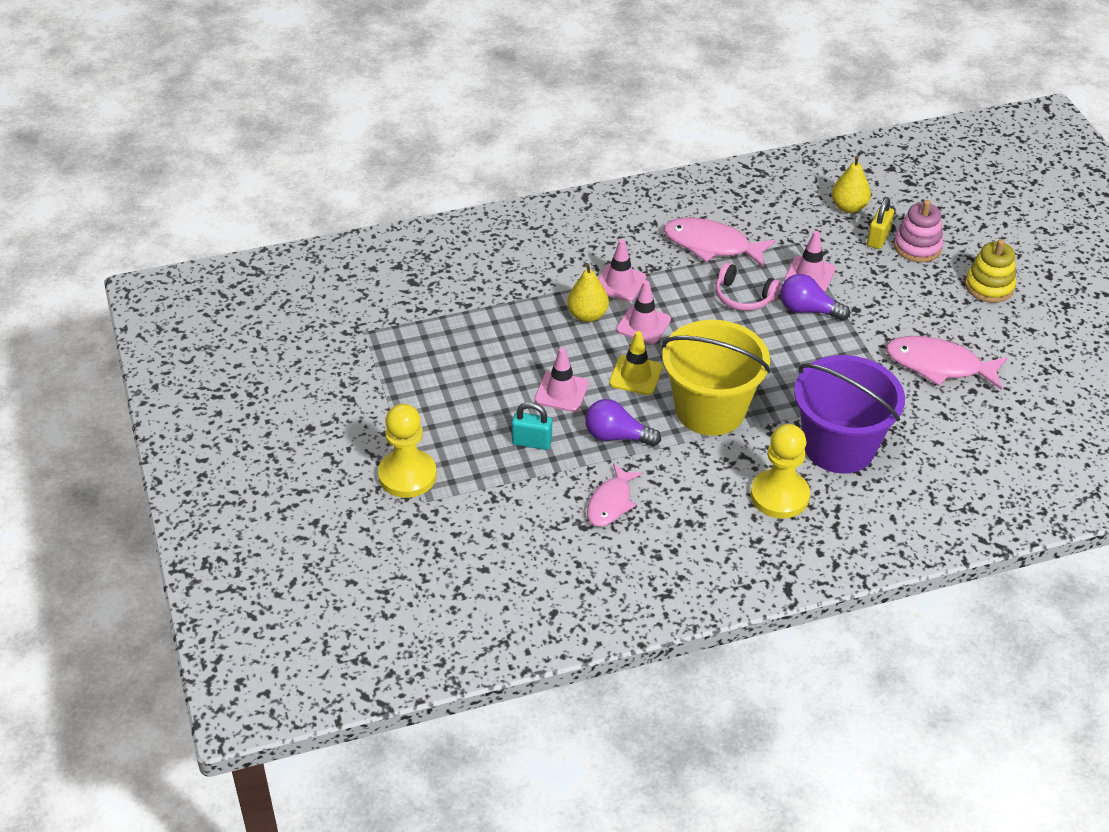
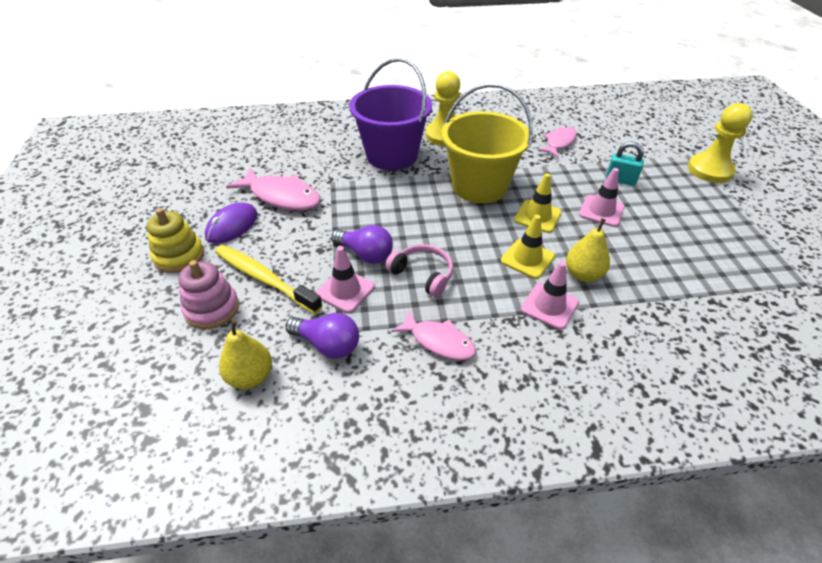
camera: 170 degrees left, 0 degrees up
purple light bulb [585,399,661,446] -> purple light bulb moved to [285,313,359,359]
pink traffic cone [616,281,671,344] -> yellow traffic cone [501,215,555,279]
pink fish [664,217,776,268] -> pink fish [392,310,476,360], size x0.66
yellow padlock [867,197,894,249] -> none
none -> purple mouse [205,202,258,244]
none -> yellow toothbrush [215,245,323,314]

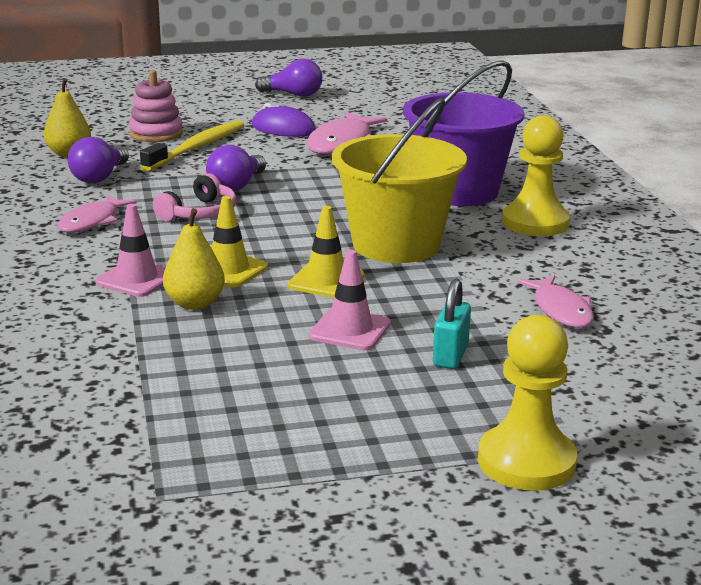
camera: 85 degrees right, 20 degrees down
yellow stacking toy [147,208,204,273] -> none
pink traffic cone [316,246,375,313] -> none
pink fish [538,126,577,158] -> pink fish turned 45 degrees clockwise [517,275,594,328]
none -> purple light bulb [255,59,322,97]

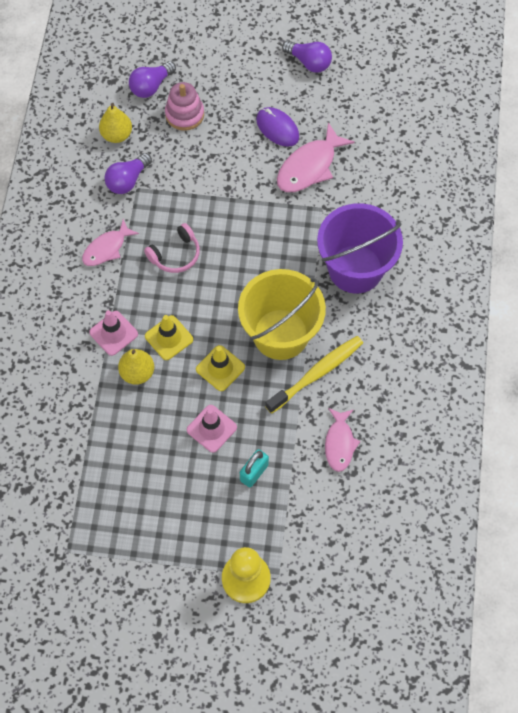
camera: 20 degrees right, 40 degrees up
yellow toothbrush [140,120,244,171] -> yellow toothbrush moved to [265,336,363,414]
purple light bulb [206,145,266,191] -> purple light bulb moved to [129,61,176,98]
yellow pawn [502,115,570,236] -> none

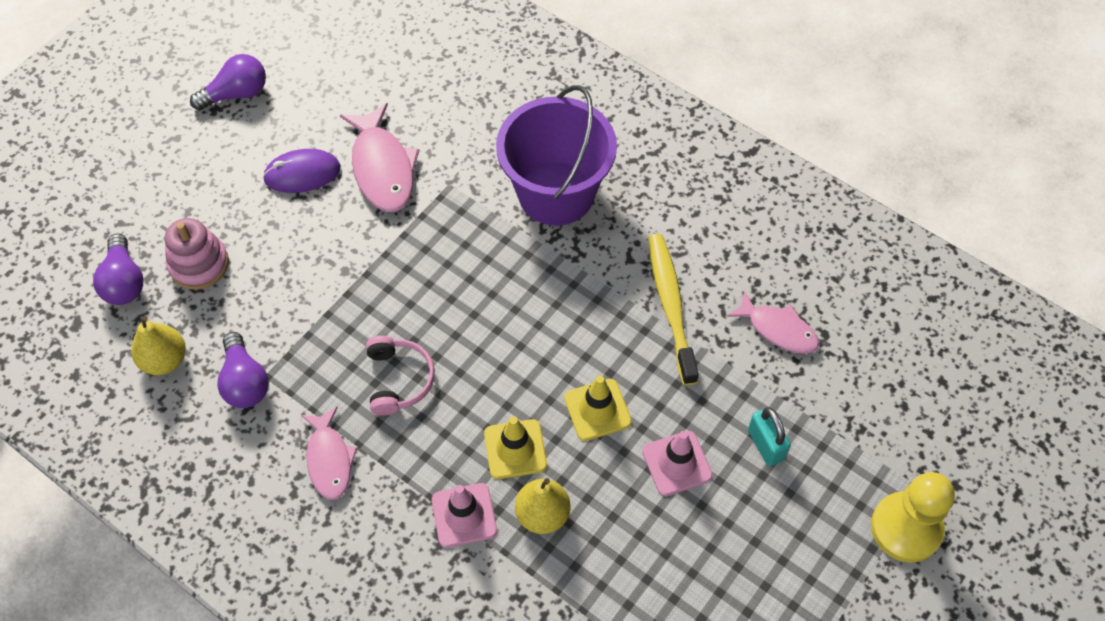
camera: 60 degrees left, 5 degrees down
yellow bucket [238,269,326,360] -> none

